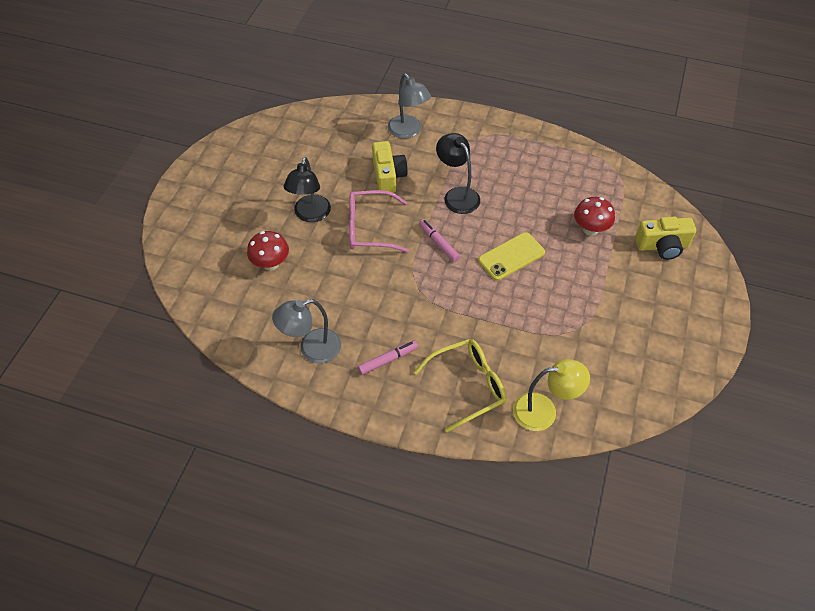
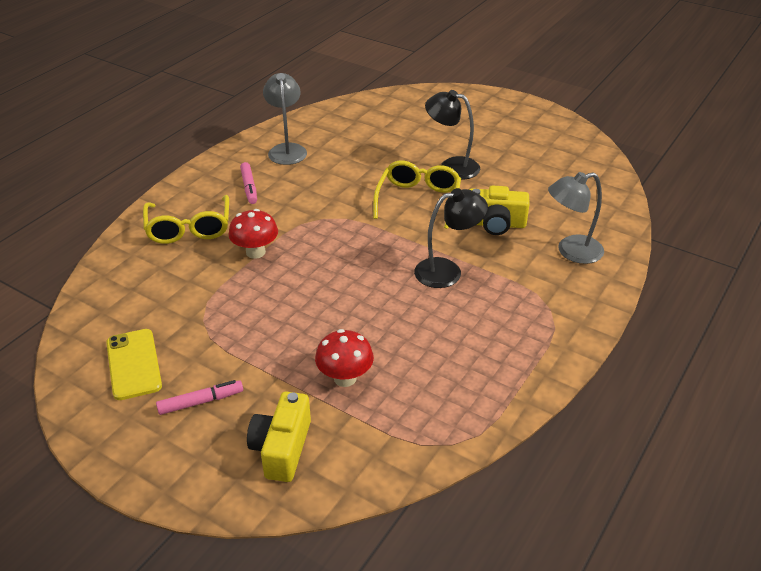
camera: 105 degrees right, 15 degrees down
red mushroom [247,231,289,271] -> red mushroom moved to [228,209,278,259]
pink glasses [349,190,409,252] -> yellow glasses [373,161,461,229]
pink marker [419,219,460,262] -> pink marker moved to [156,380,243,415]
yellow phone [478,232,545,281] -> yellow phone moved to [106,329,162,400]
yellow lamp [513,359,590,431] -> none

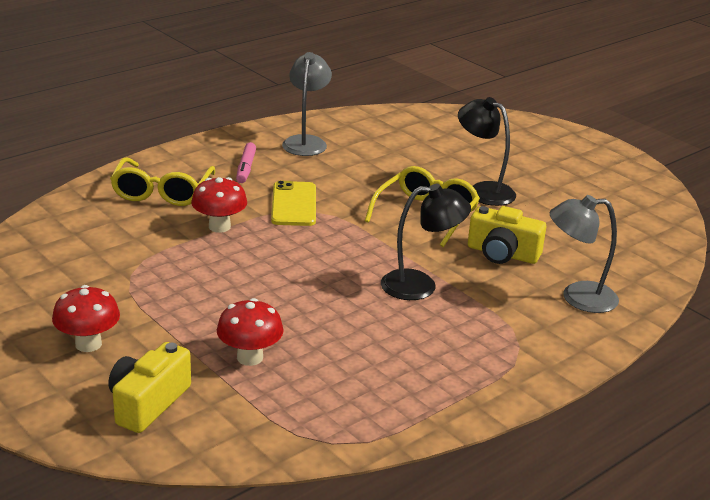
camera: 15 degrees right, 10 degrees down
yellow phone [106,329,162,400] -> yellow phone moved to [271,181,316,226]
pink marker [156,380,243,415] -> red mushroom [52,285,120,352]

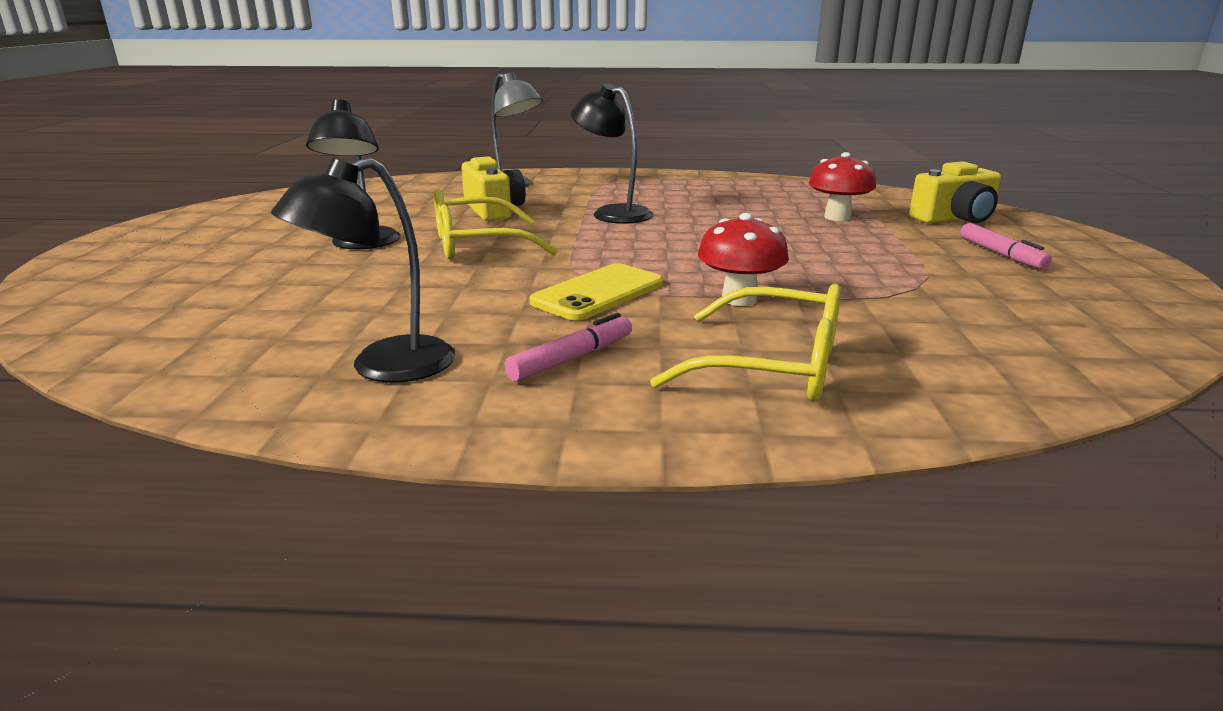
camera: 135 degrees left, 5 degrees down
red mushroom [52,285,120,352] -> pink marker [960,223,1052,269]
yellow glasses [110,157,215,206] -> yellow glasses turned 60 degrees clockwise [650,284,841,402]
grey lamp [282,52,332,156] -> black lamp [271,158,455,382]

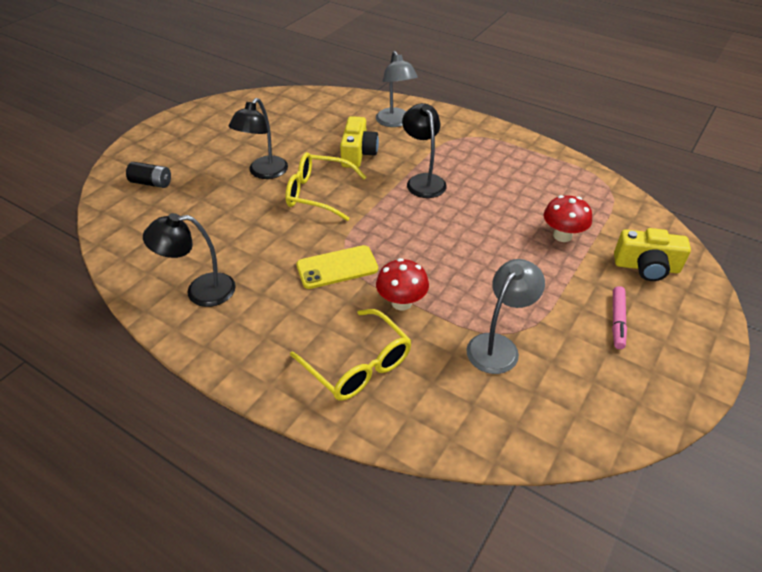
camera: 30 degrees right, 20 degrees up
pink marker [505,313,632,382] -> none
none -> black battery [126,162,171,188]
none -> grey lamp [466,259,545,374]

